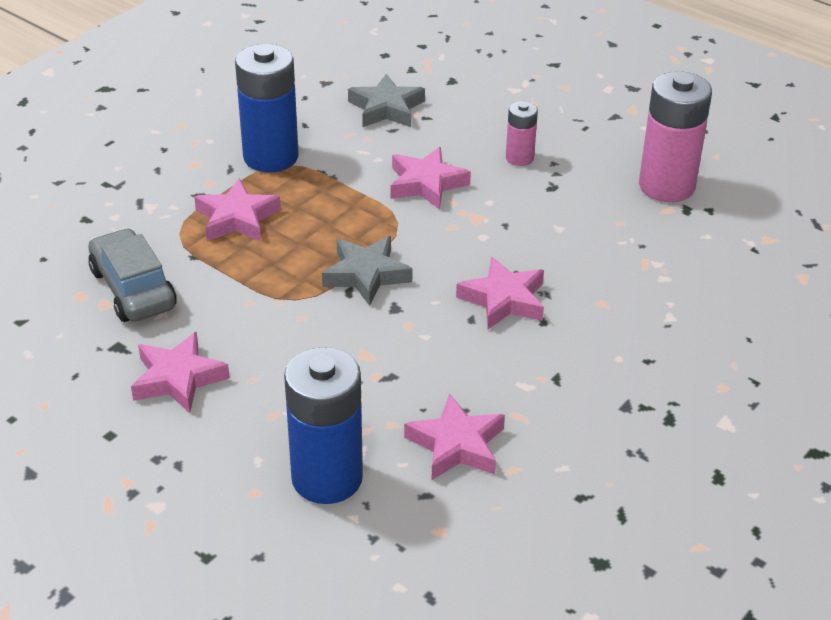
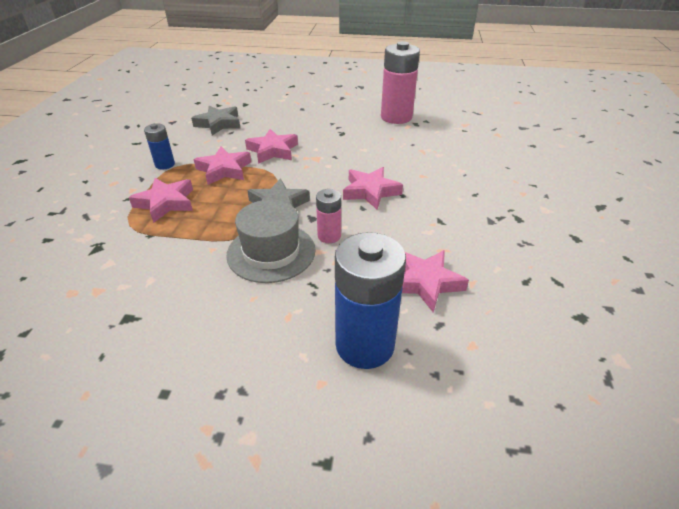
camera: 30 degrees left, 0 degrees up
grey car [89,228,177,322] -> none
pink star [131,332,230,413] -> pink star moved to [194,147,251,185]
blue battery [235,44,299,172] -> blue battery [144,123,175,170], size x0.51
pink battery [506,101,538,166] -> pink battery moved to [316,189,341,243]
none -> grey hat [226,200,316,283]

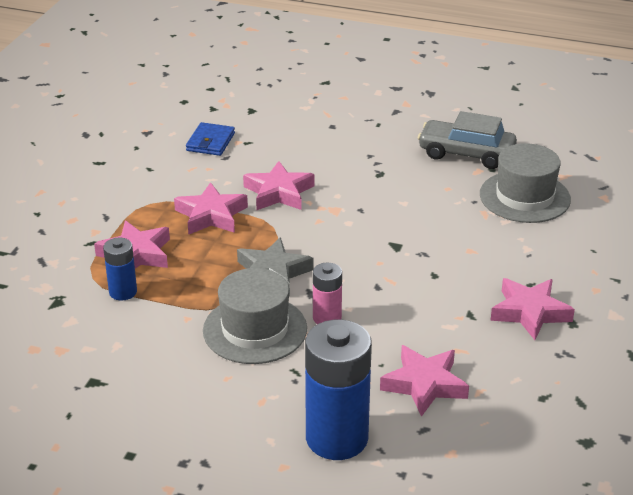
camera: 10 degrees right, 5 degrees down
blue battery [144,123,175,170] -> blue battery moved to [103,238,137,301]
grey star [191,106,241,136] -> blue wallet [186,122,235,156]
pink star [343,167,403,209] -> pink star moved to [490,278,575,340]
pink battery [381,41,420,124] -> grey car [418,111,517,169]
none -> grey hat [480,143,571,223]

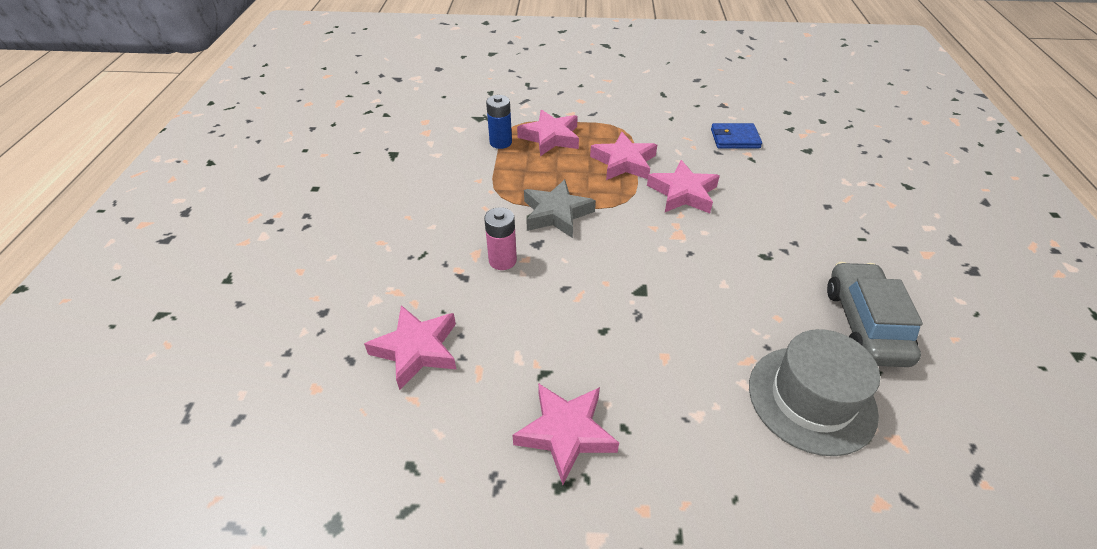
camera: 75 degrees right, 10 degrees up
grey hat [203,268,307,364] -> none
blue battery [305,320,372,460] -> none

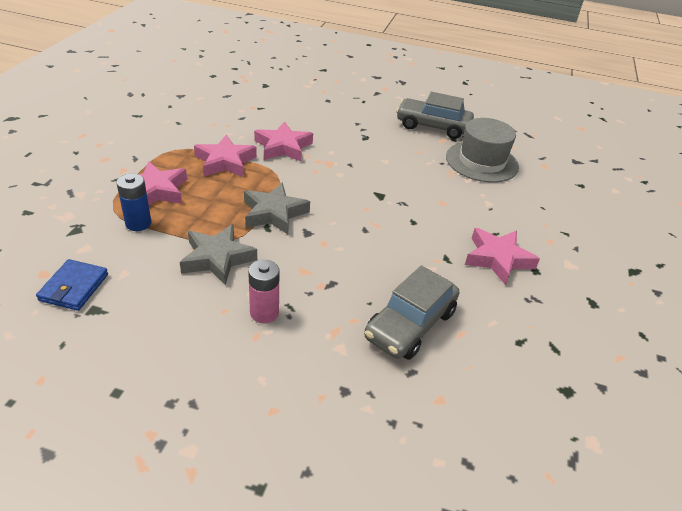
camera: 80 degrees left, 5 degrees down
pink star [364,305,457,390] -> grey car [364,265,459,360]
pink battery [484,207,517,270] -> pink battery moved to [248,260,279,323]
blue wallet [711,123,762,149] -> blue wallet moved to [36,259,108,311]
none -> grey star [180,224,257,286]

